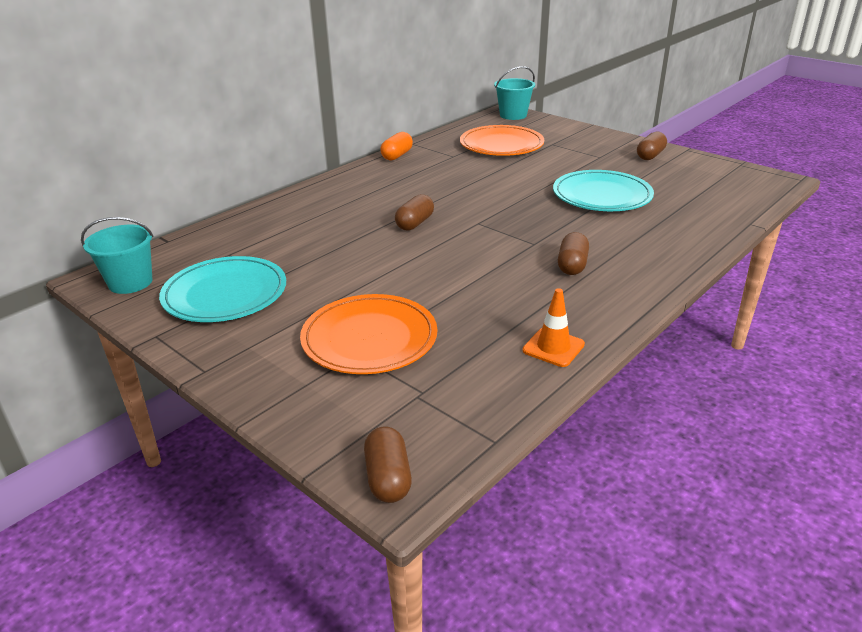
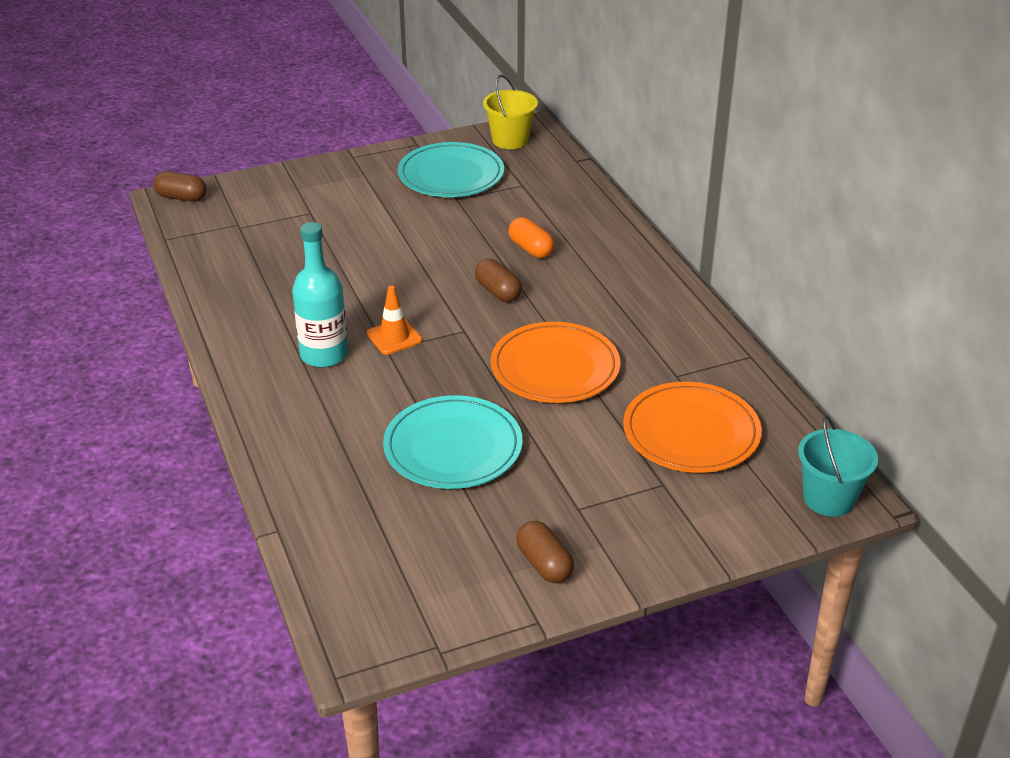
camera: 115 degrees right, 5 degrees up
turquoise bucket [81,217,154,294] -> yellow bucket [483,75,538,149]
orange plate [300,294,437,374] -> orange plate moved to [491,322,620,403]
orange capsule [380,132,413,160] -> orange capsule moved to [508,217,555,258]
orange traffic cone [522,288,585,367] -> orange traffic cone moved to [367,286,422,355]
brown capsule [558,232,589,275] -> turquoise bottle [292,222,348,368]

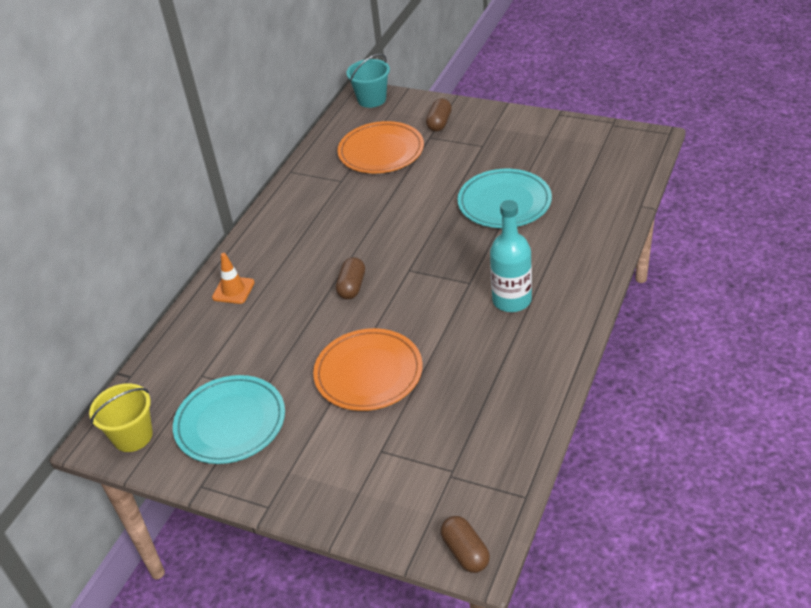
camera: 130 degrees left, 5 degrees up
orange traffic cone [367,286,422,355] -> orange traffic cone moved to [212,253,255,304]
orange plate [491,322,620,403] -> orange plate moved to [313,328,423,411]
orange capsule [508,217,555,258] -> none
brown capsule [516,521,574,583] -> brown capsule moved to [426,98,452,132]

